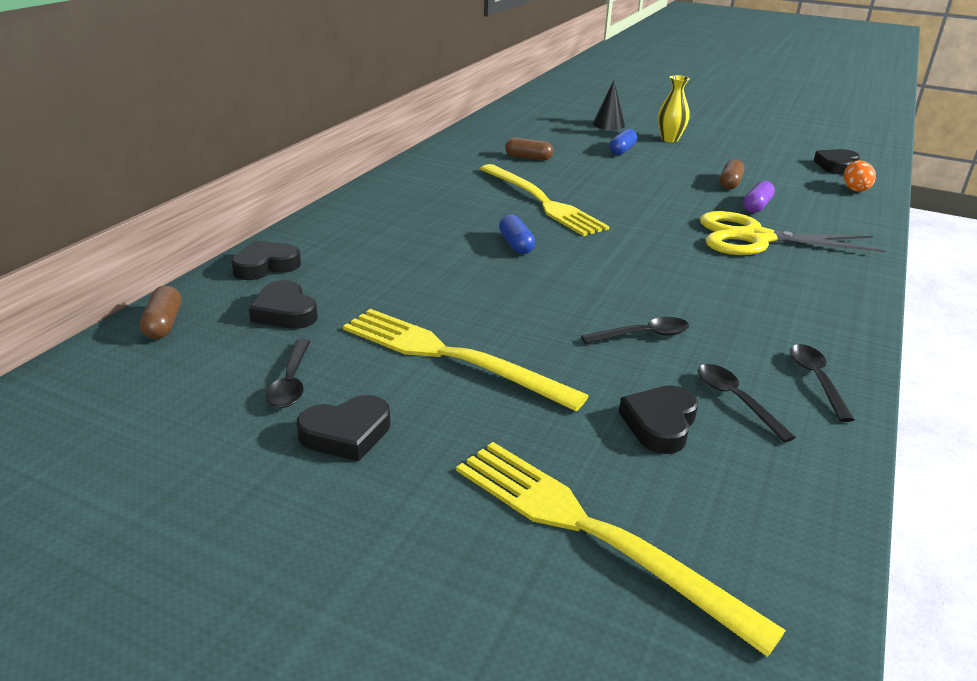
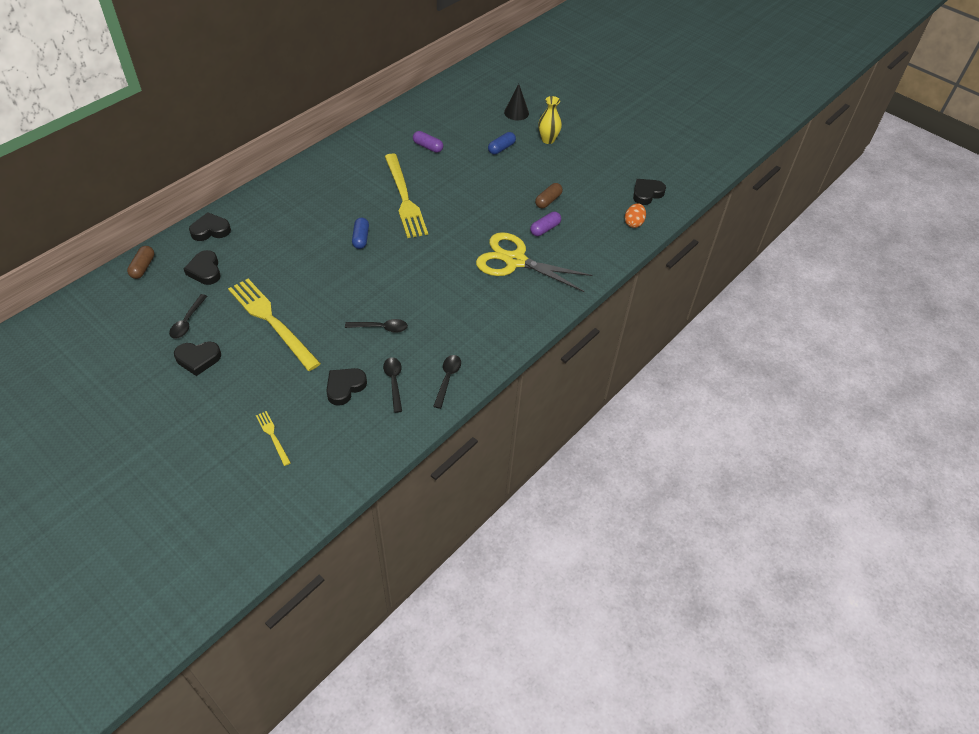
camera: 15 degrees right, 20 degrees up
yellow fork [456,442,786,657] -> yellow fork [256,411,291,466], size x0.44
brown capsule [505,138,553,161] -> purple capsule [413,131,443,153]

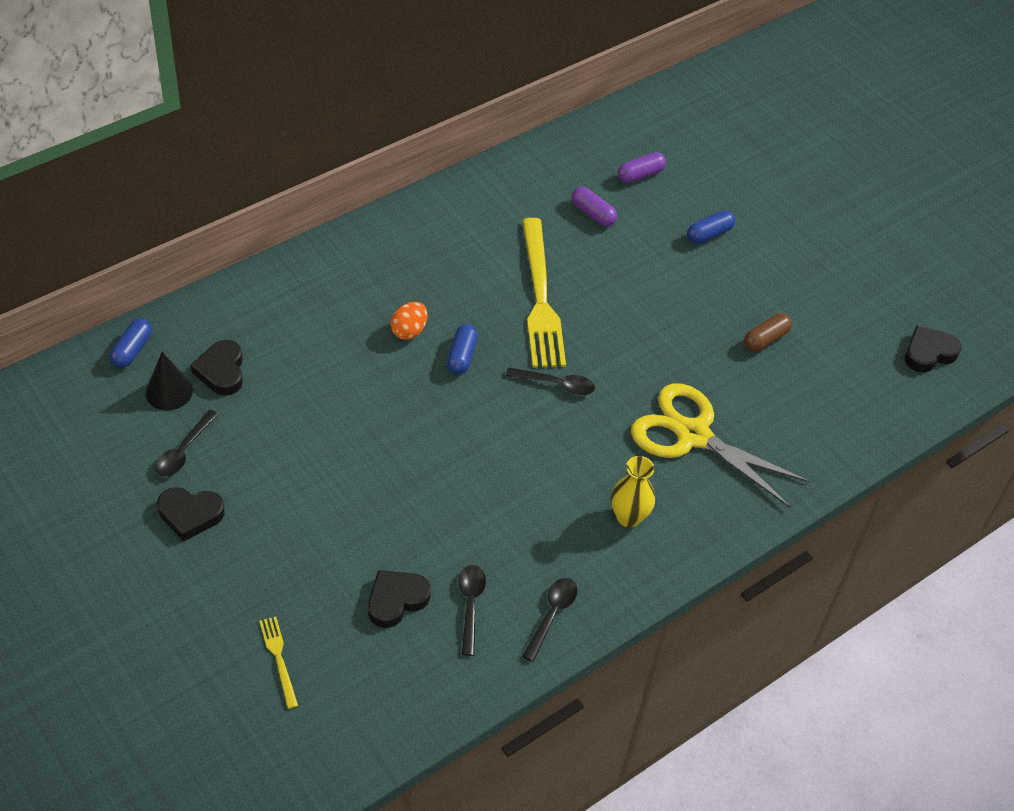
camera: 10 degrees right, 0 degrees up
brown capsule [127,246,154,279] -> blue capsule [109,318,152,368]
black heart [189,212,231,241] -> none
yellow fork [228,279,321,371] -> none
black spoon [345,319,408,333] -> black spoon moved to [506,367,595,395]
black cone [504,84,529,120] -> black cone moved to [145,352,193,410]
purple capsule [530,212,561,236] -> purple capsule moved to [618,152,666,183]
yellow vase [538,96,562,144] -> yellow vase moved to [611,456,655,528]
orange egg [625,203,646,228] -> orange egg moved to [390,302,428,340]

